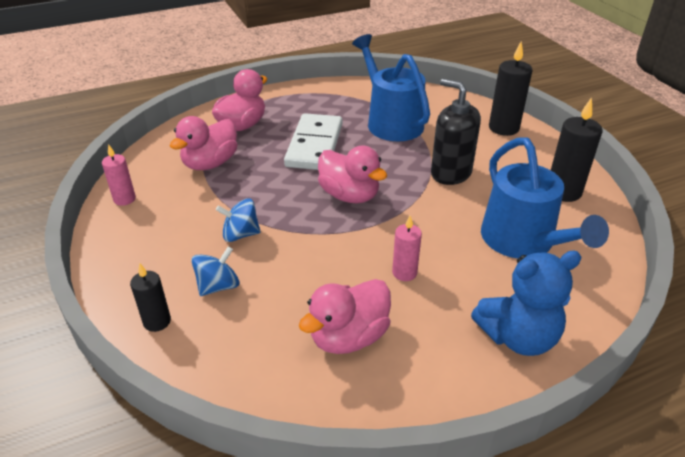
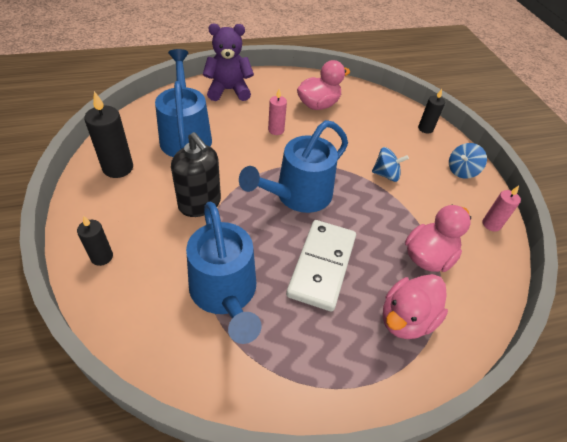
camera: 175 degrees left, 10 degrees up
blue spinning top [191,247,239,296] -> blue spinning top moved to [449,143,487,179]
pink duck [318,146,387,203] -> blue watering can [239,120,348,213]
blue teddy bear [471,251,582,356] -> purple teddy bear [203,24,254,101]
black candle [489,42,533,136] -> black candle [77,216,113,266], size x0.61

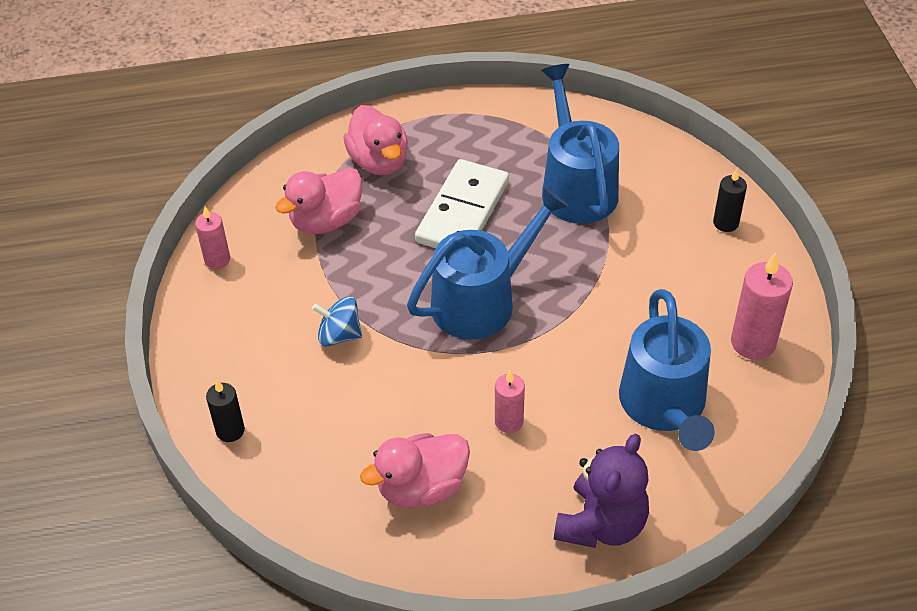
camera: 170 degrees left, 0 degrees up
black candle [84,91,133,178] -> pink candle [731,252,793,360]
black soap dispenser [171,132,221,217] -> none
purple teddy bear [203,24,254,101] -> purple teddy bear turned 60 degrees counterclockwise [554,434,649,548]
pink duck [383,274,448,339] -> pink duck turned 105 degrees clockwise [343,105,408,176]
blue spinning top [449,143,487,179] -> none

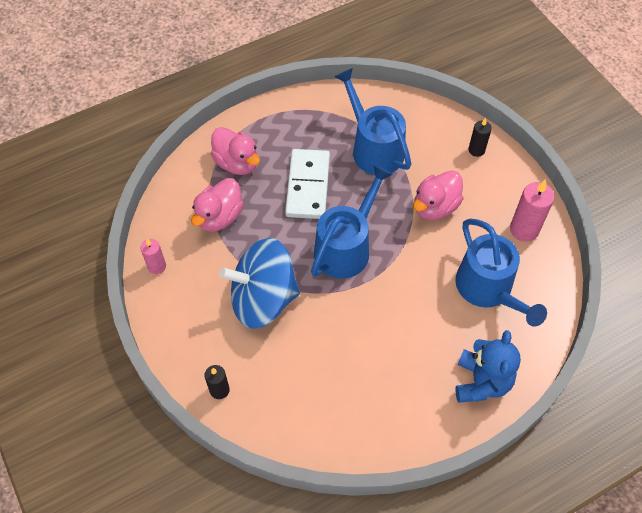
camera: 20 degrees left, 10 degrees up
blue spinning top [312,296,362,347] -> blue spinning top [219,238,300,329], size x2.28
pink duck [360,433,470,508] -> pink duck moved to [413,170,464,220]
pink candle [495,371,525,433] -> none
purple teddy bear [554,434,649,548] -> blue teddy bear [455,330,521,403]

